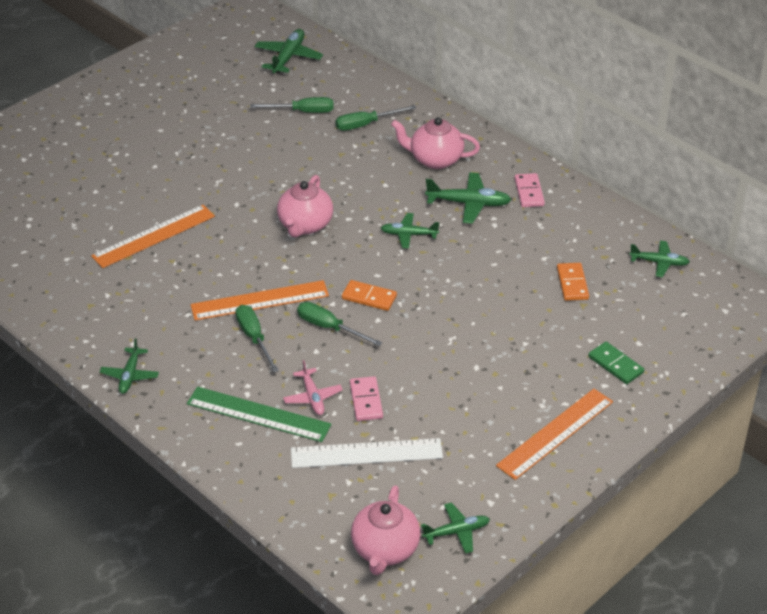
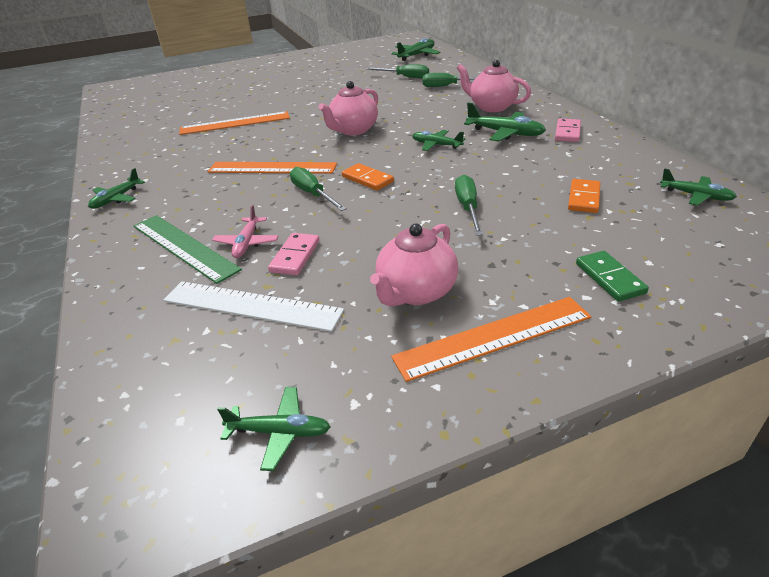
camera: 25 degrees right, 5 degrees down
green screwdriver [236,305,279,373] -> green screwdriver moved to [455,175,483,236]
pink teapot [351,485,421,575] -> pink teapot moved to [370,223,459,306]

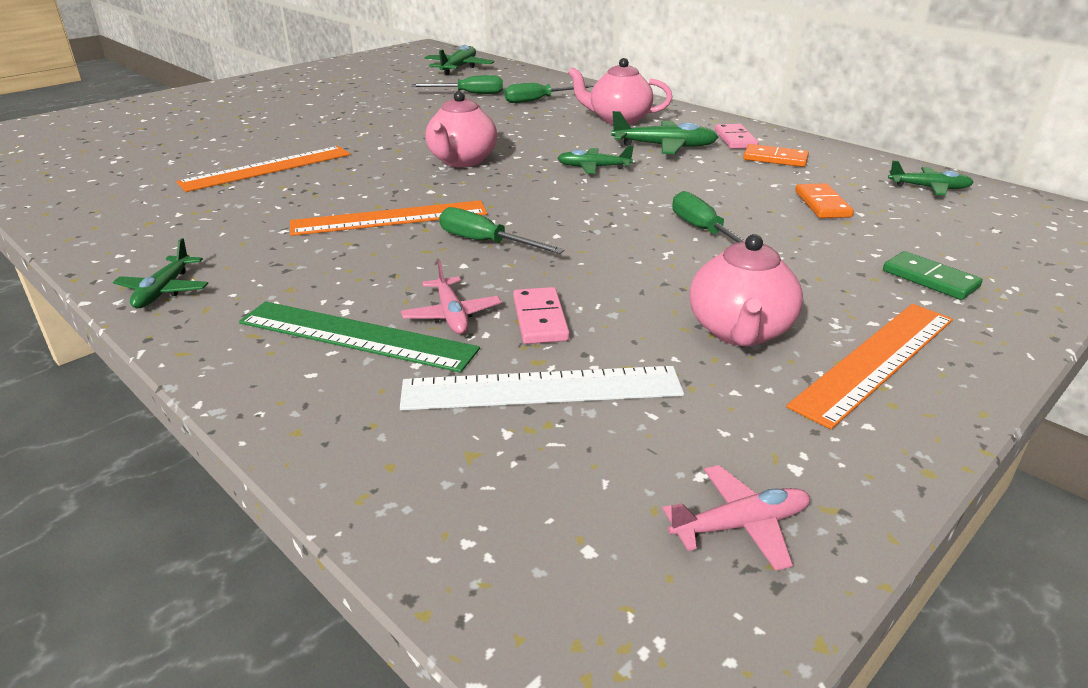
camera: 25 degrees left, 5 degrees down
green plane [217,387,331,471] -> pink plane [662,465,810,571]
orange domino [342,163,394,191] -> orange domino moved to [743,144,809,167]

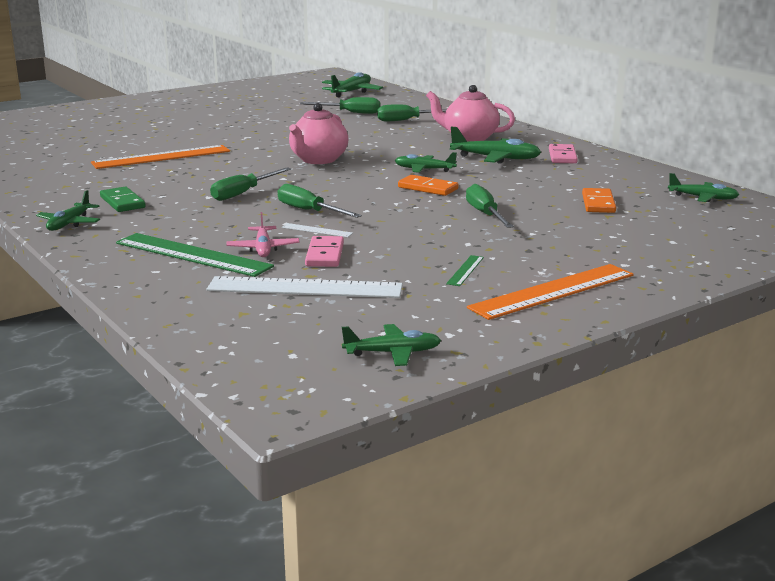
camera: 10 degrees right, 10 degrees down
orange ruler [290,200,488,236] -> green screwdriver [210,167,291,201]
pink plane [662,465,810,571] -> green plane [342,324,441,366]
pink teapot [689,234,803,347] -> green ruler [446,255,484,286]
orange domino [743,144,809,167] -> orange domino moved to [398,175,459,196]
green domino [883,251,983,300] -> green domino moved to [100,186,146,212]
none -> white ruler [282,223,353,237]

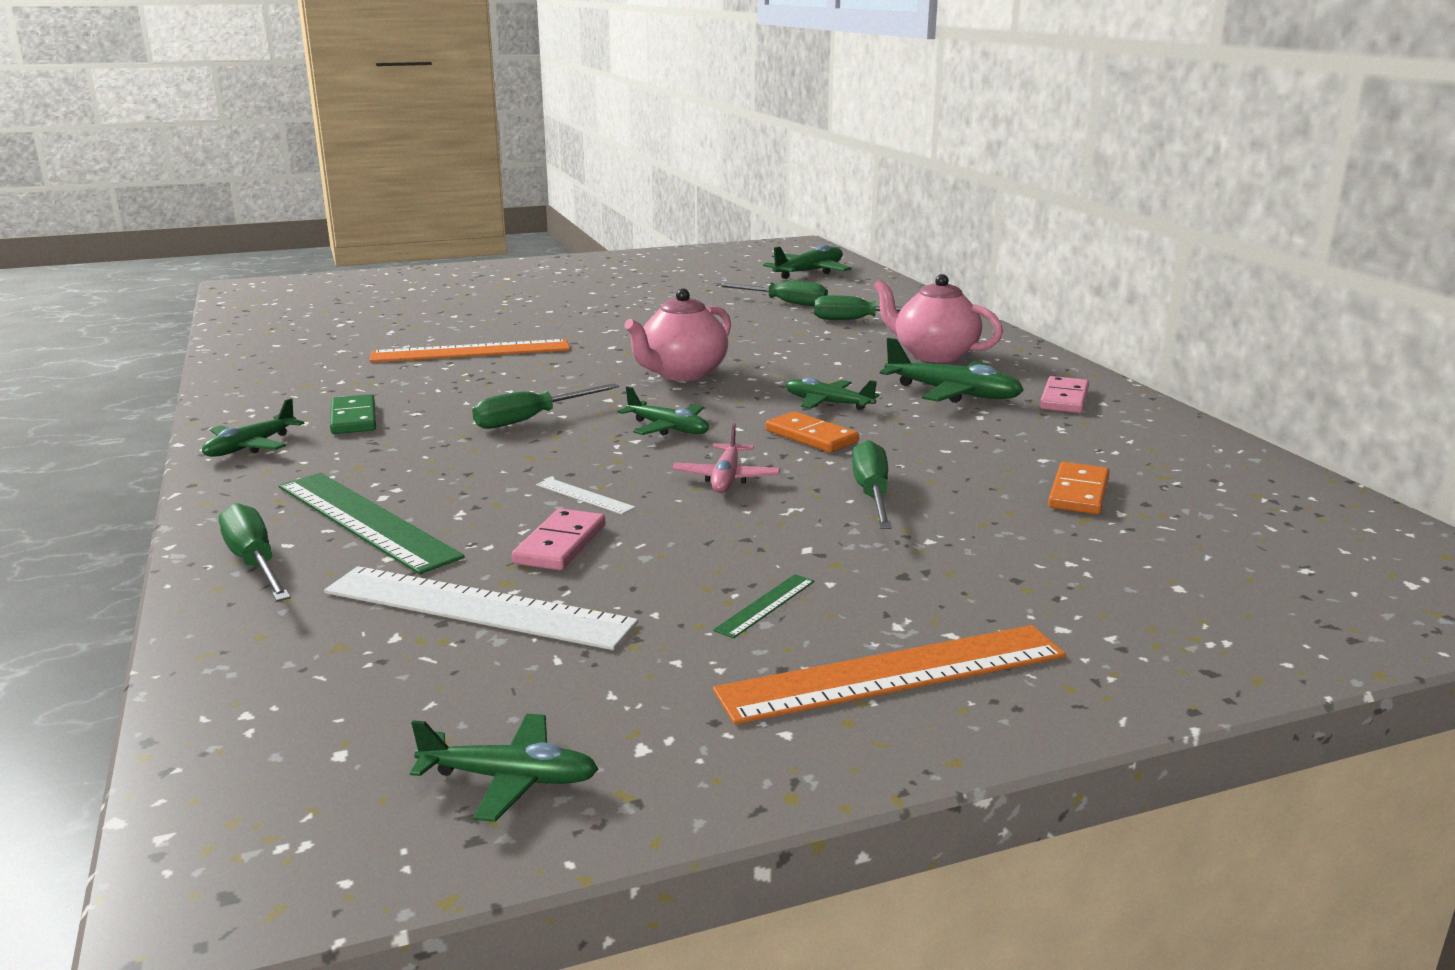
camera: 15 degrees right, 0 degrees up
pink plane [227,212,300,257] -> pink plane moved to [673,423,780,493]
green screwdriver [277,184,362,218] -> green screwdriver moved to [219,503,291,602]
green plane [668,173,740,202] -> green plane moved to [618,386,709,436]

